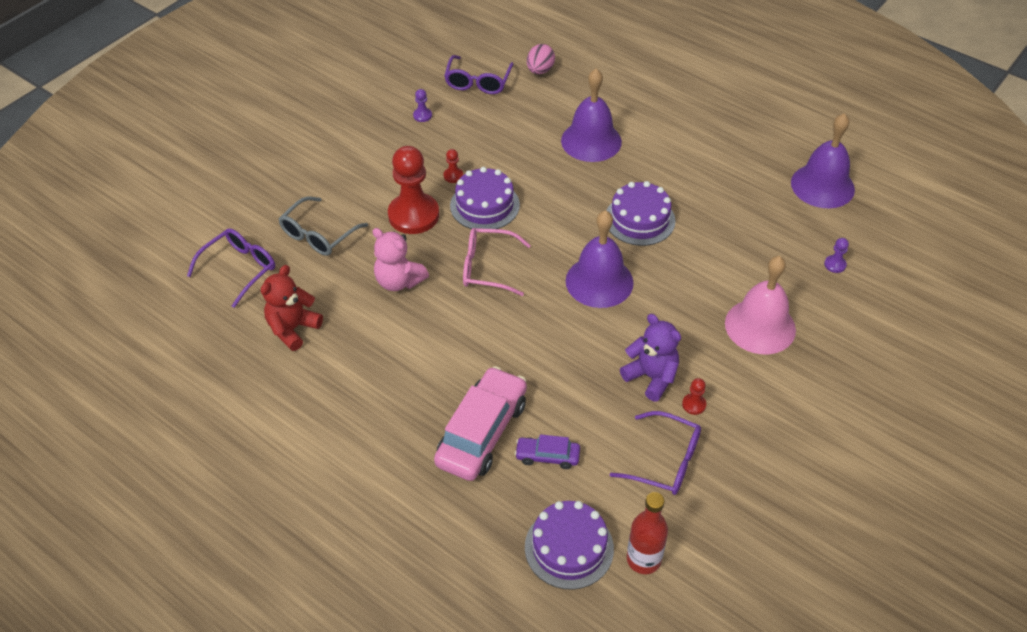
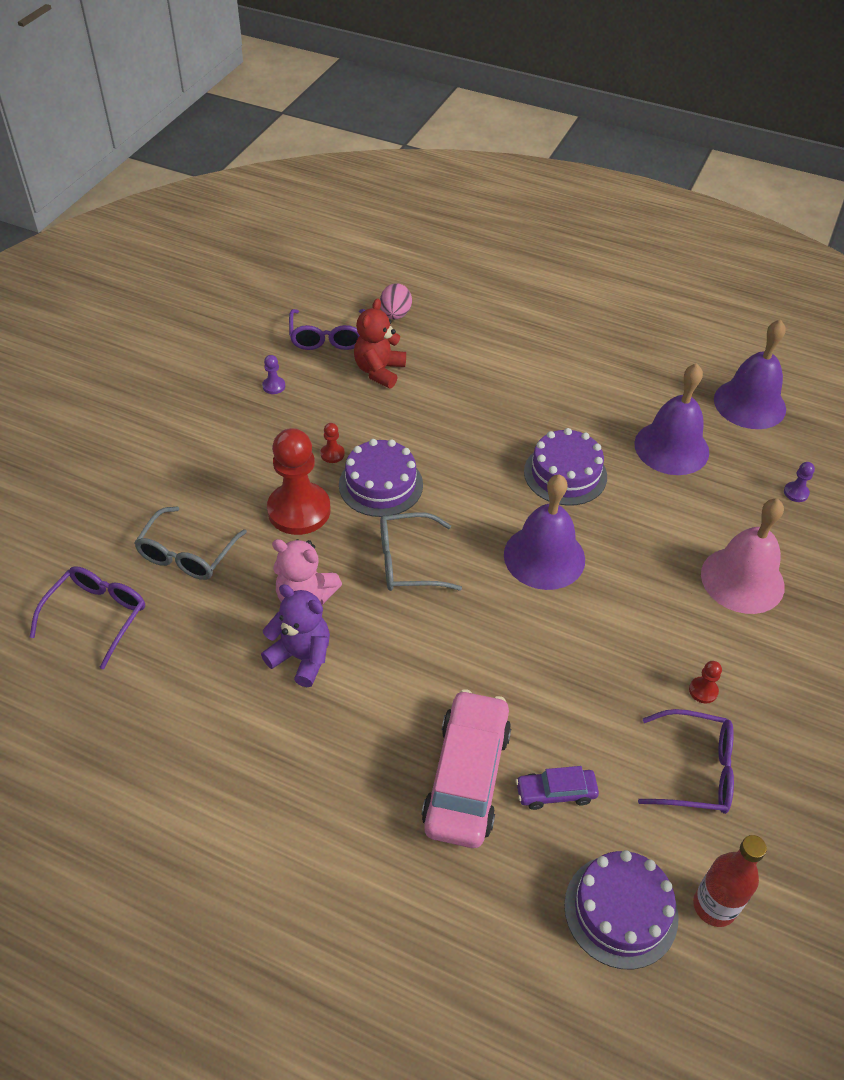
camera: 15 degrees left, 0 degrees up
red teddy bear [261,265,323,351] -> red teddy bear moved to [354,298,406,388]
pink glasses [463,228,531,296] -> grey glasses [380,512,462,591]
purple bell [561,69,622,162] -> purple bell moved to [634,363,709,475]
purple teddy bear [620,314,681,401] -> purple teddy bear moved to [261,584,330,687]

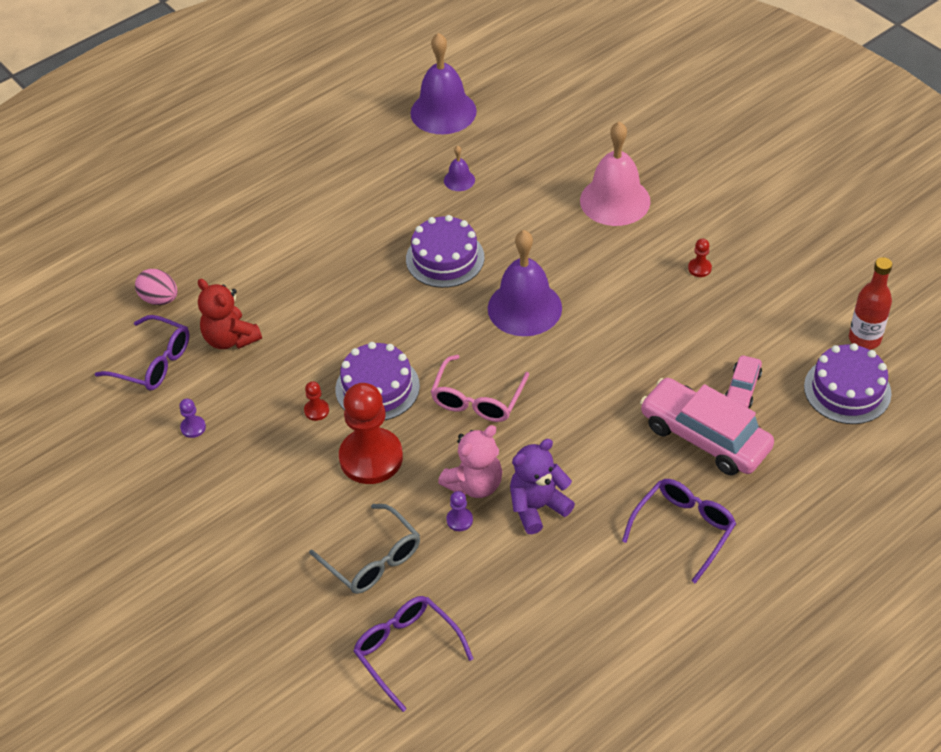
camera: 60 degrees left, 0 degrees up
grey glasses [380,512,462,591] -> pink glasses [431,355,529,422]
purple car [516,766,599,810] -> pink car [725,355,762,408]
purple bell [634,363,709,475] -> purple bell [444,145,475,191], size x0.45
purple glasses [638,709,734,814] -> purple glasses moved to [622,479,736,584]
purple pawn [784,462,815,502] -> purple pawn moved to [446,491,473,531]

